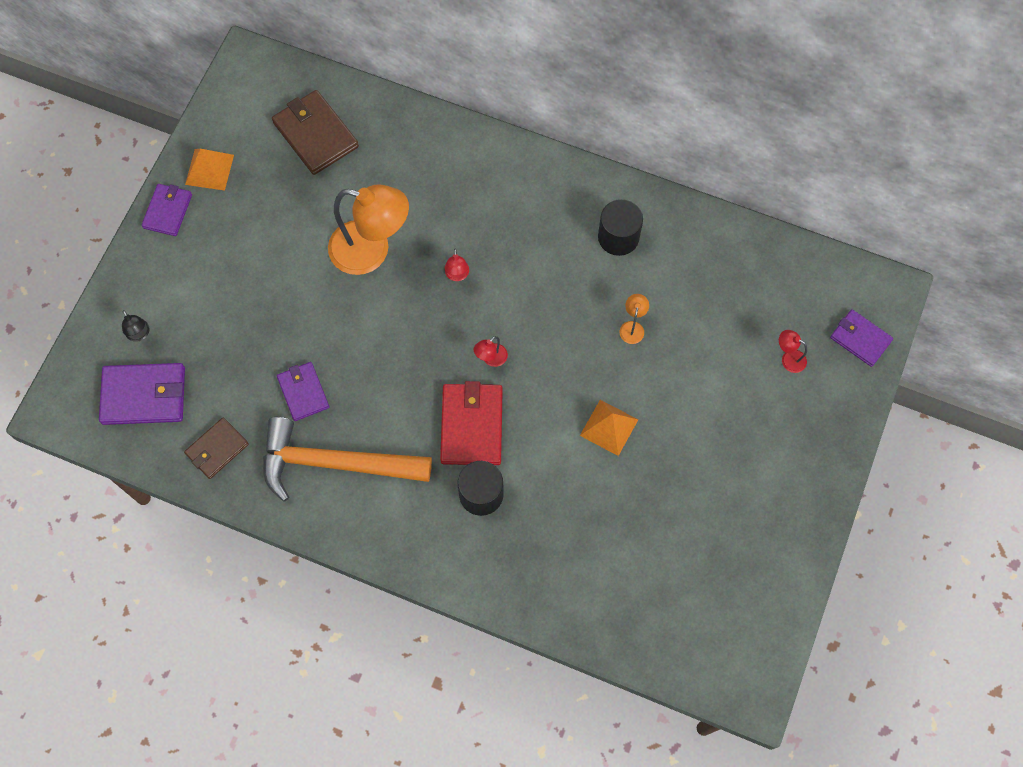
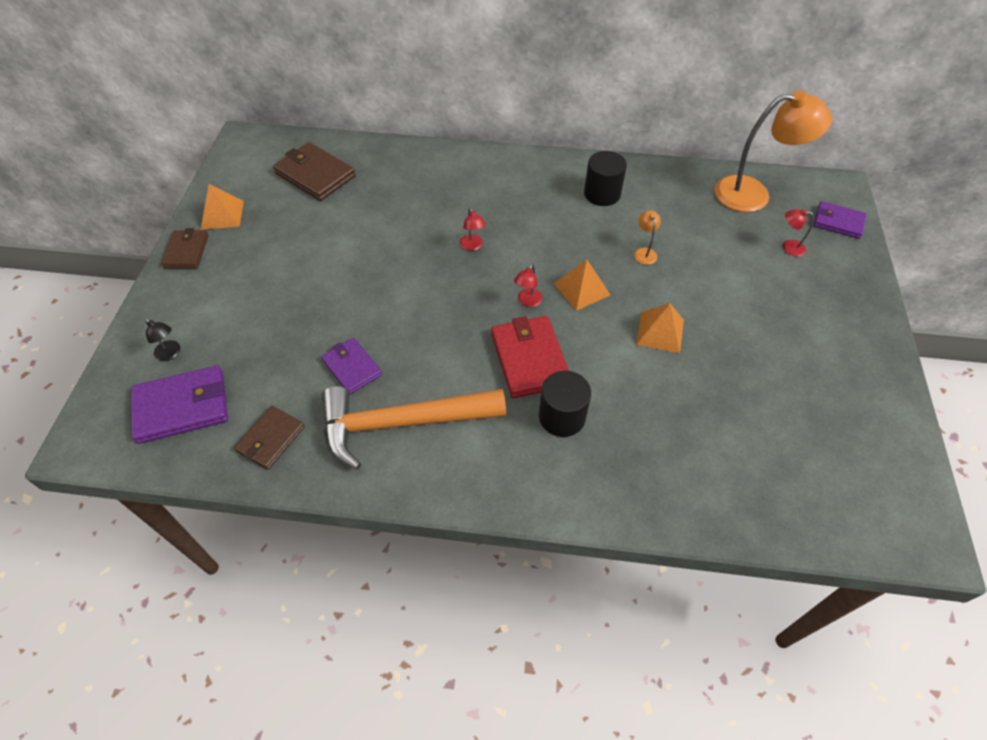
camera: 15 degrees left, 15 degrees down
purple wallet [141,184,192,236] -> brown wallet [161,228,209,269]
orange lamp [328,185,409,275] -> orange lamp moved to [715,90,832,212]
none -> orange pyramid [554,259,610,311]

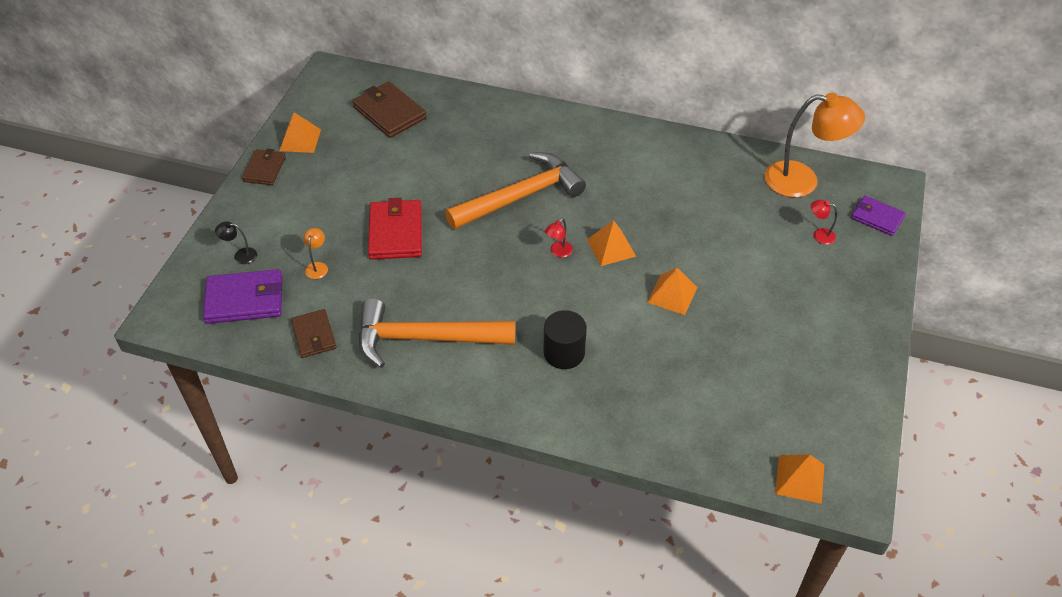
camera: 10 degrees right, 5 degrees down
black lamp [145,318,180,361] -> black lamp turned 135 degrees clockwise [215,221,257,264]
brown wallet [234,406,305,470] -> brown wallet turned 60 degrees counterclockwise [291,309,337,358]
purple wallet [321,338,382,394] -> none
red lamp [460,208,486,251] -> orange hammer [445,153,586,229]
red wallet [491,316,569,398] -> red wallet moved to [368,198,422,260]
black cylinder [584,151,627,206] -> none
orange lamp [634,210,661,265] -> orange lamp moved to [303,228,328,279]
none -> orange pyramid [775,455,824,504]

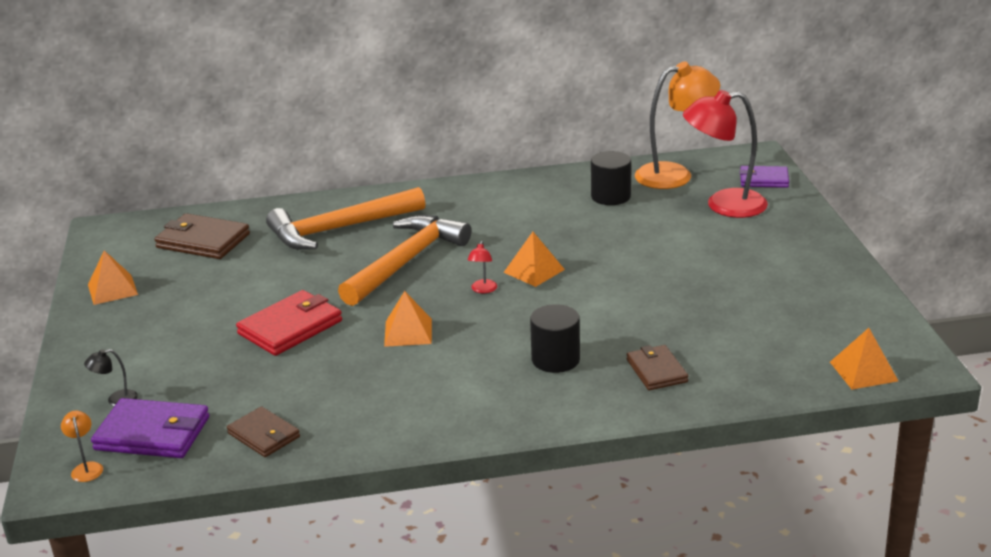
camera: 25 degrees left, 20 degrees down
purple wallet [203,269,283,324] -> purple wallet turned 45 degrees clockwise [91,398,209,458]
brown wallet [242,149,286,185] -> brown wallet moved to [627,345,688,390]
orange lamp [303,228,328,279] -> orange lamp moved to [61,411,103,482]
orange hammer [359,298,515,368] -> orange hammer moved to [266,187,425,250]
red wallet [368,198,422,260] -> red wallet turned 75 degrees clockwise [236,290,342,356]
orange pyramid [647,268,698,315] -> orange pyramid moved to [384,291,432,347]
red lamp [811,200,837,245] -> red lamp [683,90,768,218], size x2.48
none -> black cylinder [591,151,631,205]

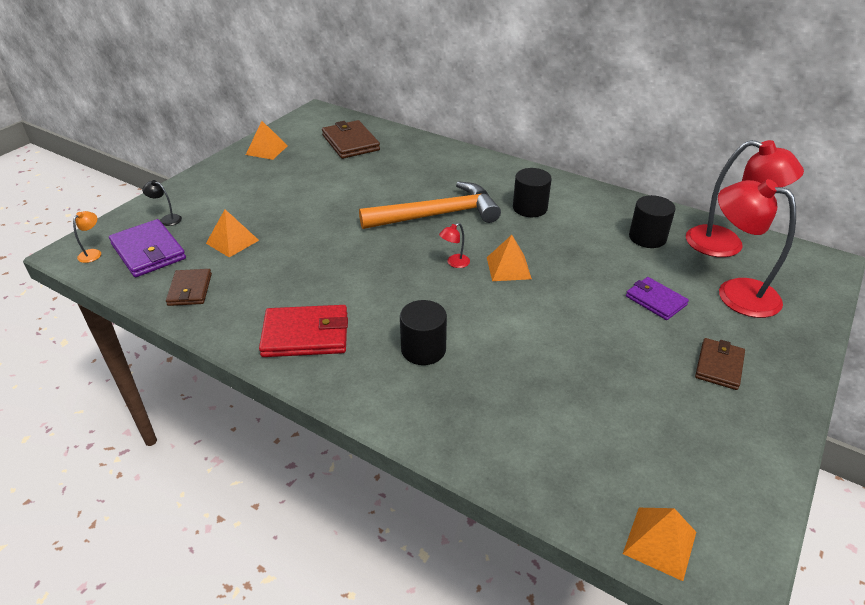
camera: 40 degrees right, 10 degrees up
red wallet [236,290,342,356] -> red wallet moved to [259,305,348,357]
orange hammer [266,187,425,250] -> none
orange pyramid [384,291,432,347] -> orange pyramid moved to [206,209,259,257]
brown wallet [627,345,688,390] -> brown wallet moved to [695,338,745,390]
orange lamp [635,62,720,189] -> red lamp [686,140,804,257]
purple wallet [740,166,789,188] -> purple wallet moved to [626,277,689,320]
none -> black cylinder [513,168,552,217]

